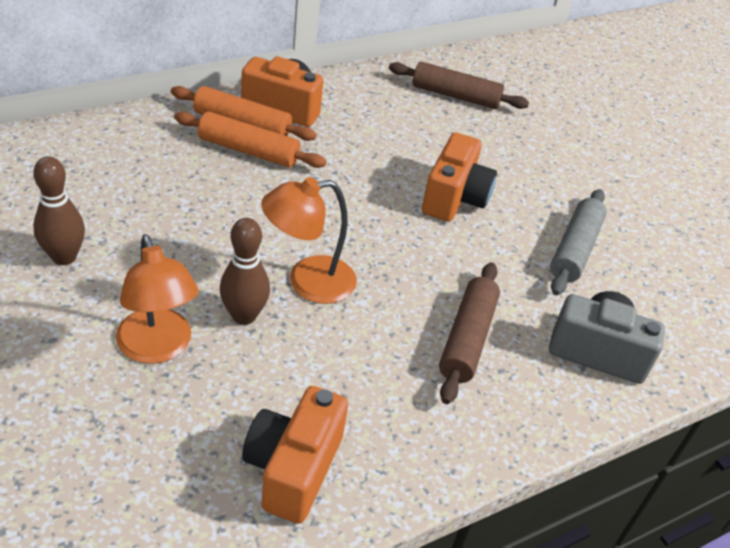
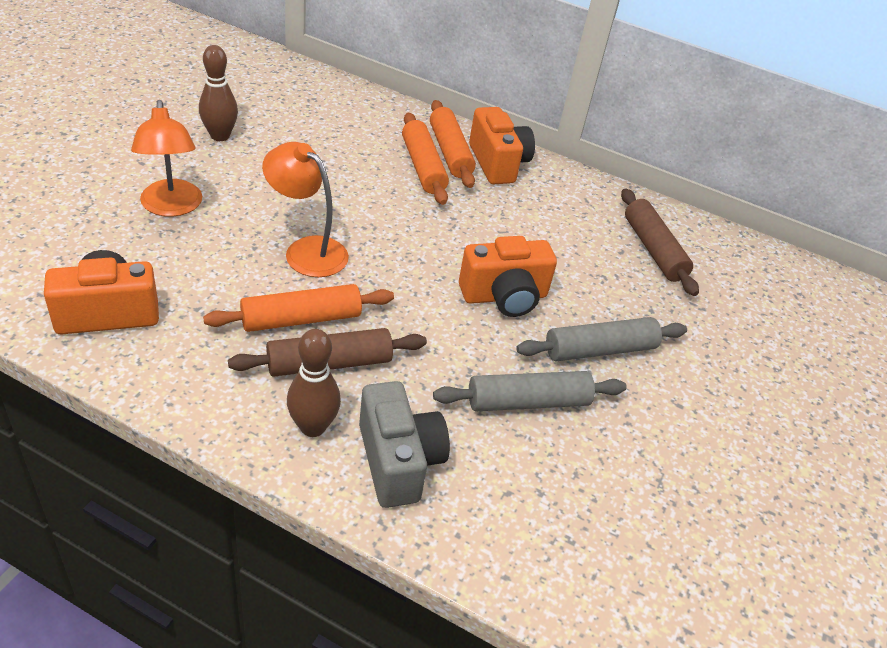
camera: 55 degrees right, 0 degrees up
orange lamp [116,234,198,364] -> orange lamp turned 45 degrees counterclockwise [131,100,202,217]
brown bowling pin [219,218,270,325] -> brown bowling pin moved to [287,329,341,437]
none -> orange rolling pin [203,284,394,332]
none -> grey rolling pin [516,317,687,361]

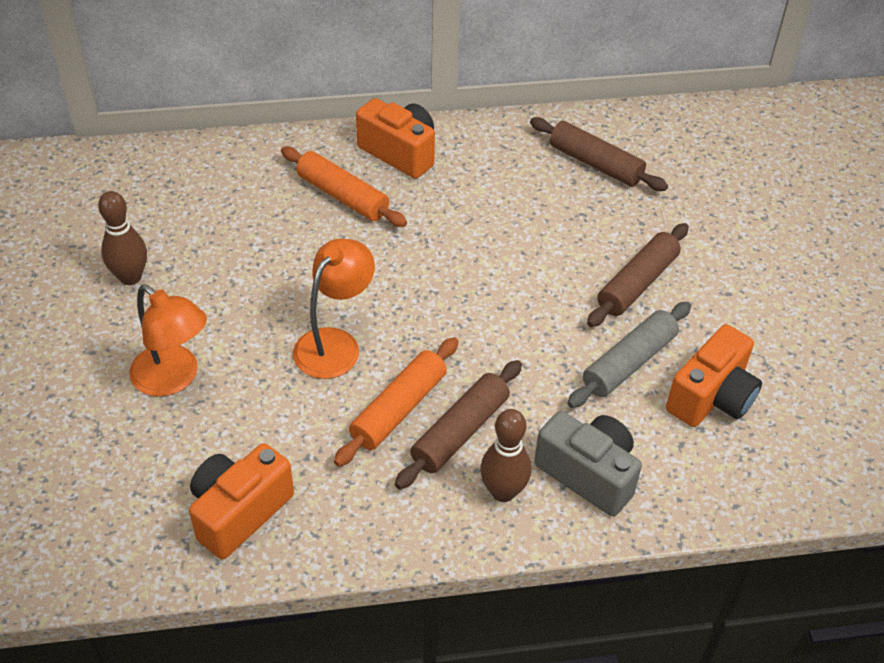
camera: 30 degrees left, 5 degrees up
orange lamp [262,142,349,277] -> orange lamp turned 120 degrees clockwise [293,239,375,379]
orange rolling pin [430,100,476,188] -> none
orange camera [459,236,557,317] -> orange camera moved to [666,324,762,427]
grey rolling pin [516,317,687,361] -> brown rolling pin [587,223,689,327]

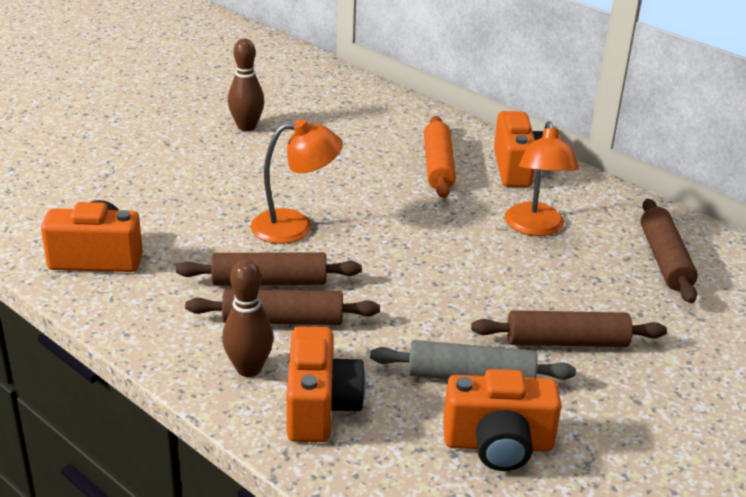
camera: 50 degrees right, 15 degrees down
orange lamp [129,285,207,397] -> orange lamp moved to [505,121,579,236]
orange rolling pin [334,337,459,467] -> brown rolling pin [176,252,362,286]
grey camera [534,411,642,516] -> orange camera [286,326,366,442]

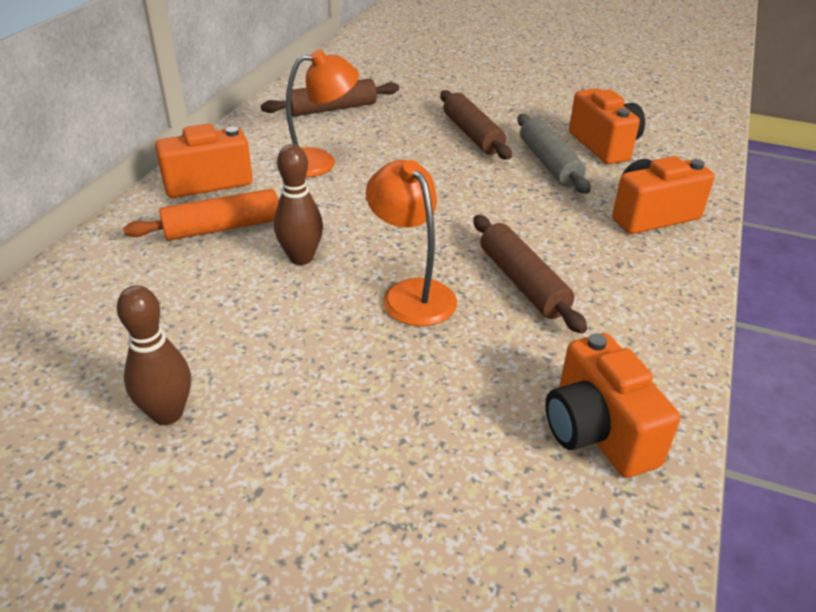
camera: 110 degrees left, 5 degrees up
brown rolling pin [185,289,380,325] -> none
brown bowling pin [222,260,274,377] -> brown bowling pin moved to [274,144,323,265]

